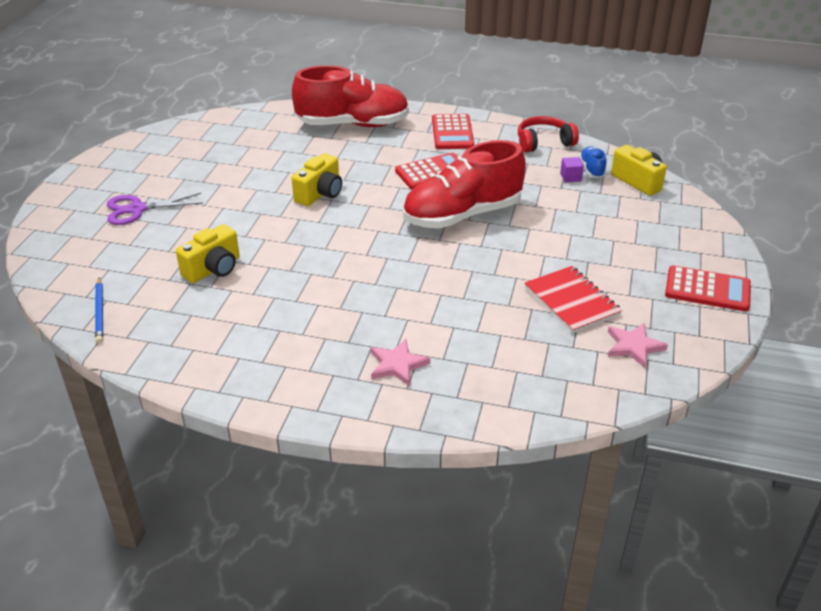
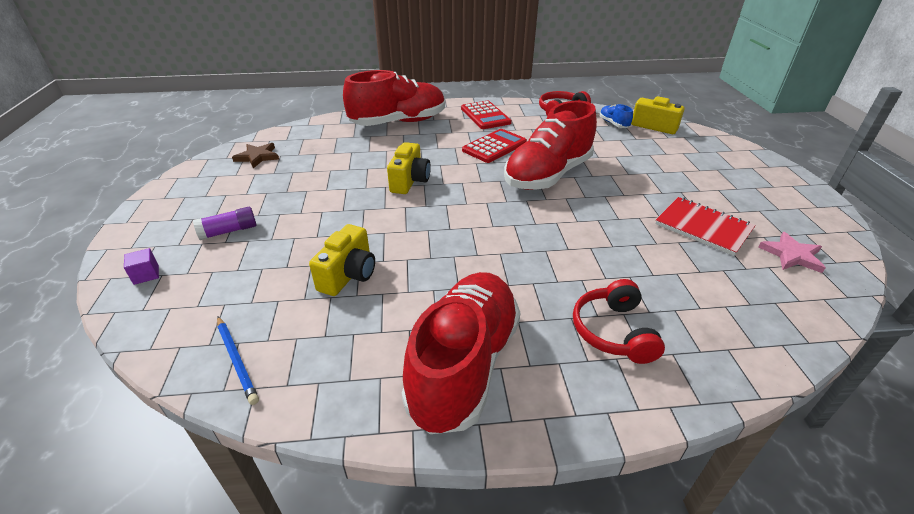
camera: 20 degrees left, 0 degrees up
purple scissors [107,193,203,225] -> purple glue stick [193,207,257,240]
pink star [371,339,430,386] -> red headphones [573,279,665,364]
purple cube [560,157,584,182] -> purple cube moved to [124,248,159,285]
red calculator [665,265,751,312] -> none
none -> brown star [232,143,279,168]
none -> red shoe [402,272,520,434]

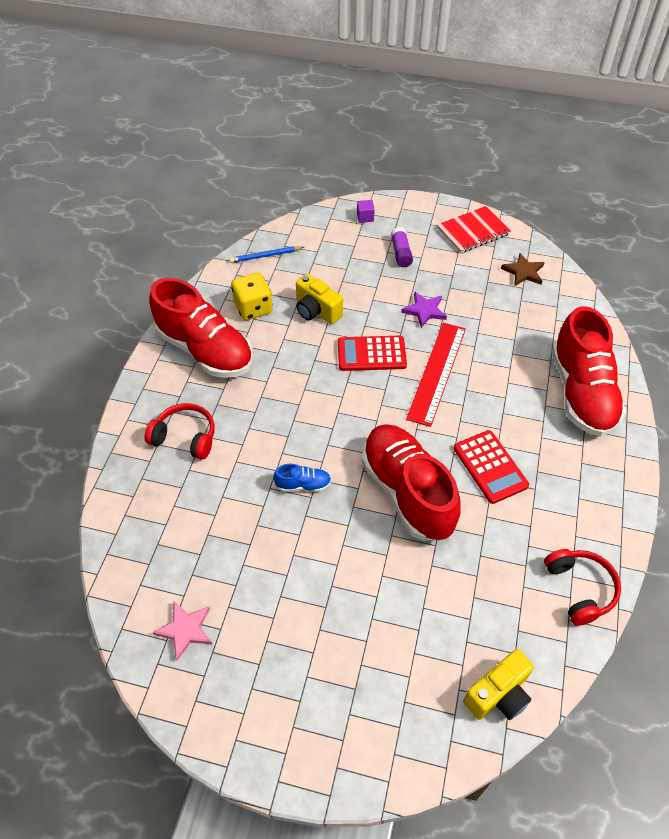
camera: 110 degrees right, 15 degrees up
yellow camera [387,142,431,194] -> red ruler [406,323,466,427]
red calculator [461,101,512,129] -> red calculator moved to [338,336,407,371]
blue shoe [599,104,633,128] -> blue shoe moved to [273,464,331,492]
red notebook [655,197,755,256] -> red notebook moved to [437,206,511,253]
none -> yellow dice [231,273,272,321]
none -> purple star [401,291,447,328]

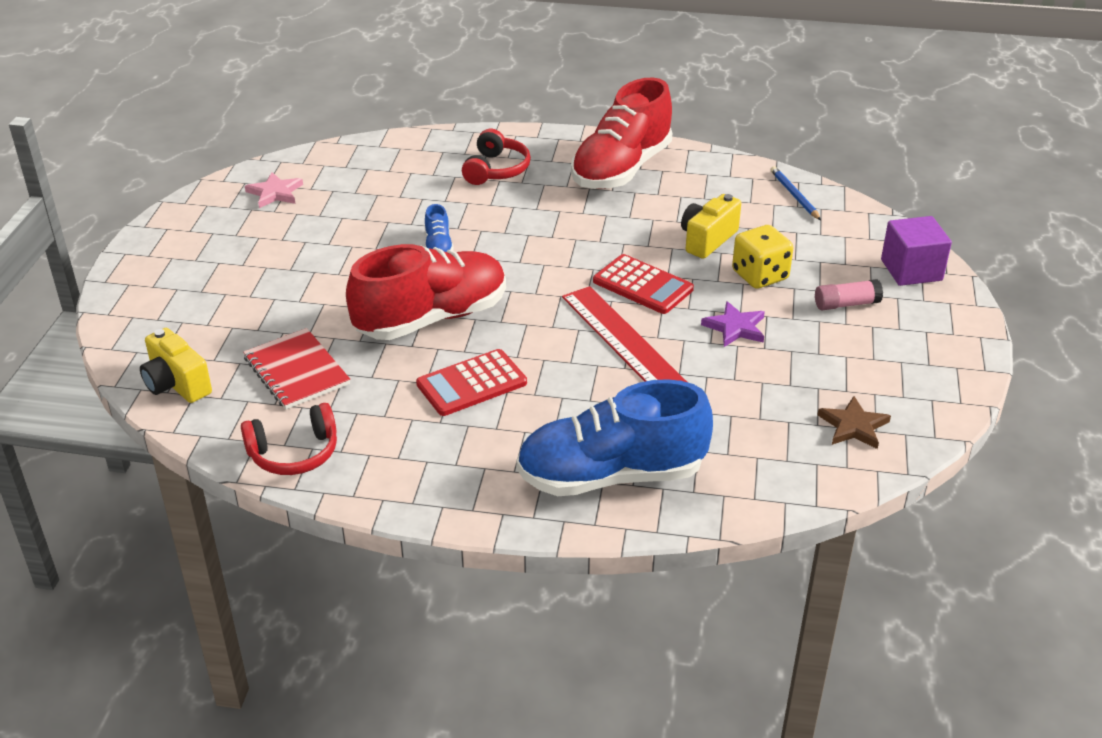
camera: 85 degrees right, 15 degrees down
yellow dice [231,273,272,321] -> yellow dice moved to [732,225,794,289]
red calculator [338,336,407,371] -> red calculator turned 135 degrees clockwise [593,254,694,314]
purple cube [357,200,375,223] -> purple cube [881,216,952,286], size x2.04
purple glue stick [391,227,413,267] -> pink glue stick [815,279,883,310]
red ruler [406,323,466,427] -> red ruler turned 45 degrees clockwise [562,286,687,382]
red notebook [437,206,511,253] -> red notebook moved to [243,328,350,409]
red shoe [552,306,626,437] -> blue shoe [516,379,713,496]

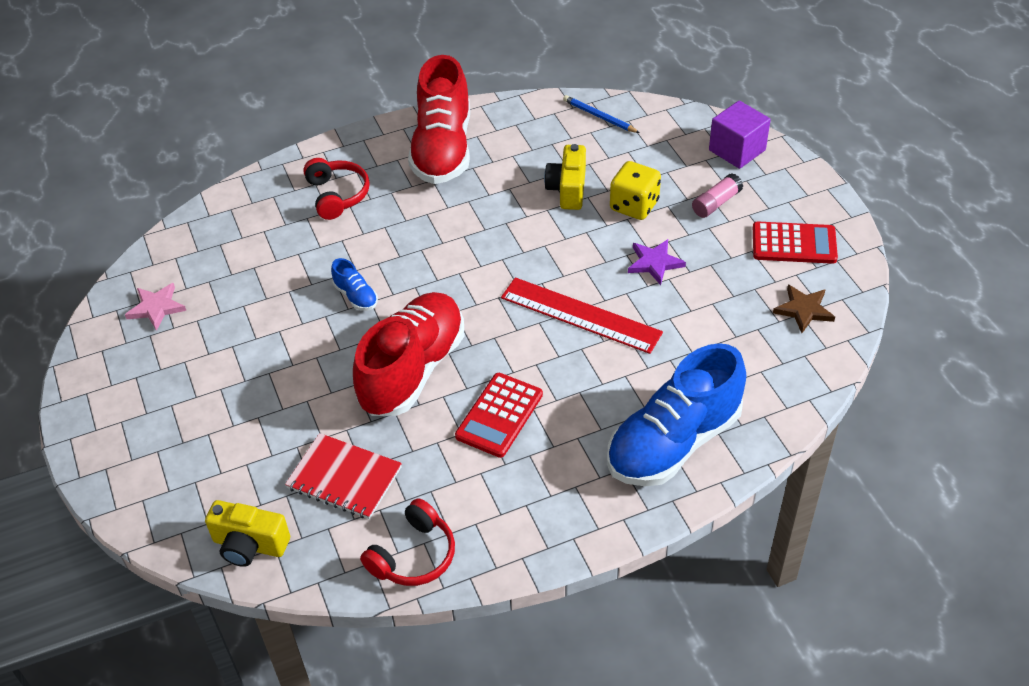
camera: 30 degrees left, 10 degrees up
red calculator [593,254,694,314] -> red calculator moved to [753,222,838,264]

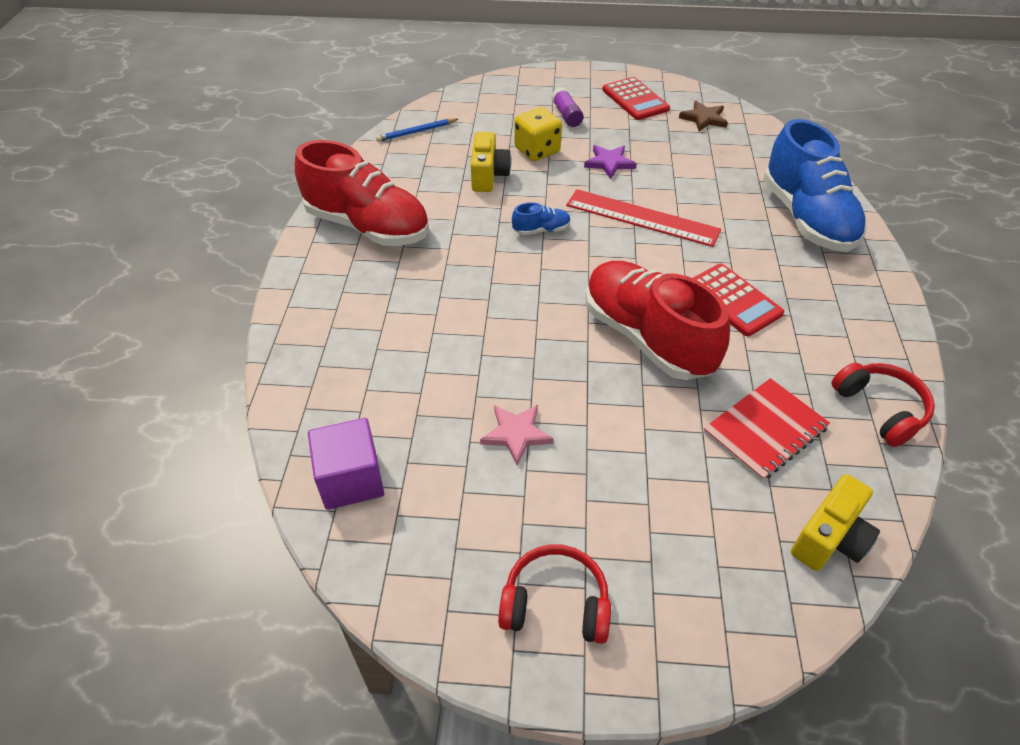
camera: 65 degrees left, 0 degrees up
pink star [125,283,186,331] -> pink star moved to [480,405,554,466]
red headphones [303,158,370,220] -> red headphones moved to [498,544,611,644]
blue shoe [331,258,378,311] -> blue shoe moved to [512,202,571,235]
red ruler [501,277,663,354] -> red ruler turned 60 degrees clockwise [566,189,721,247]
yellow camera [544,144,586,210] -> yellow camera turned 120 degrees counterclockwise [471,132,511,192]
pink glue stick [692,173,743,218] -> purple glue stick [552,87,584,127]
purple cube [709,101,771,169] -> purple cube moved to [308,418,384,510]
red calculator [753,222,838,264] -> red calculator turned 120 degrees clockwise [602,77,670,120]

